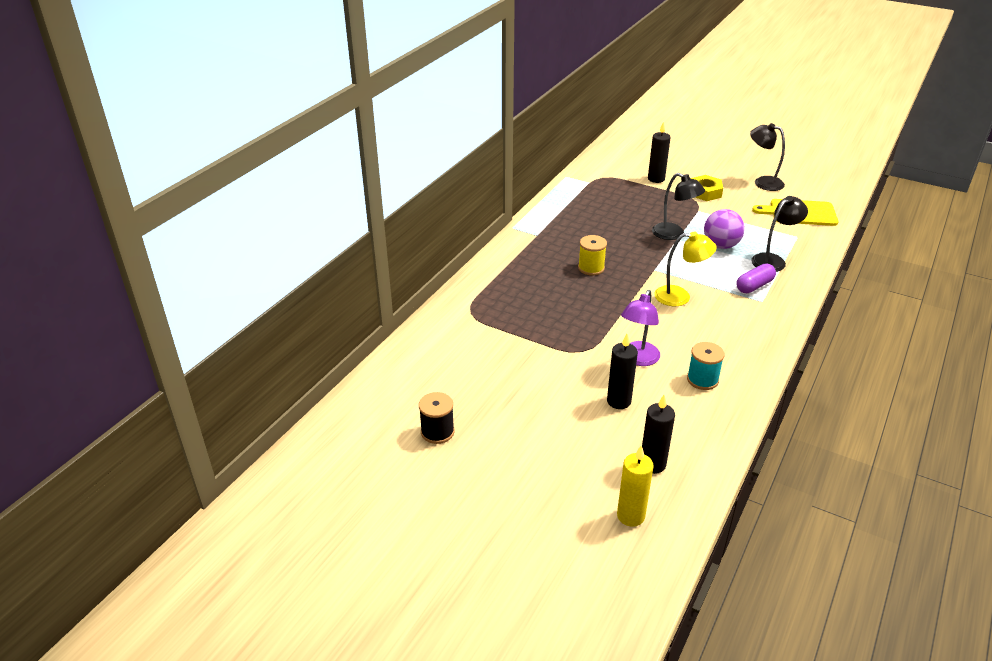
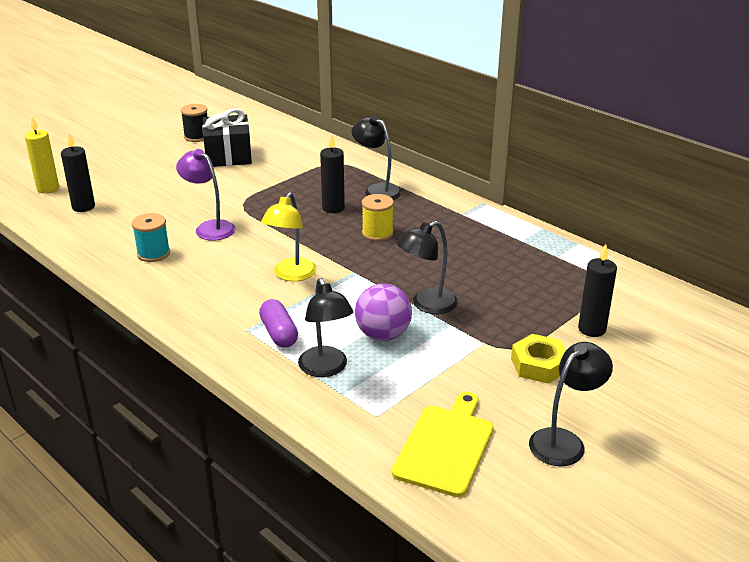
camera: 105 degrees right, 5 degrees down
black candle [607,333,638,409] -> black candle moved to [320,133,345,213]
none -> black gift [202,108,252,167]
none -> black lamp [352,116,402,200]

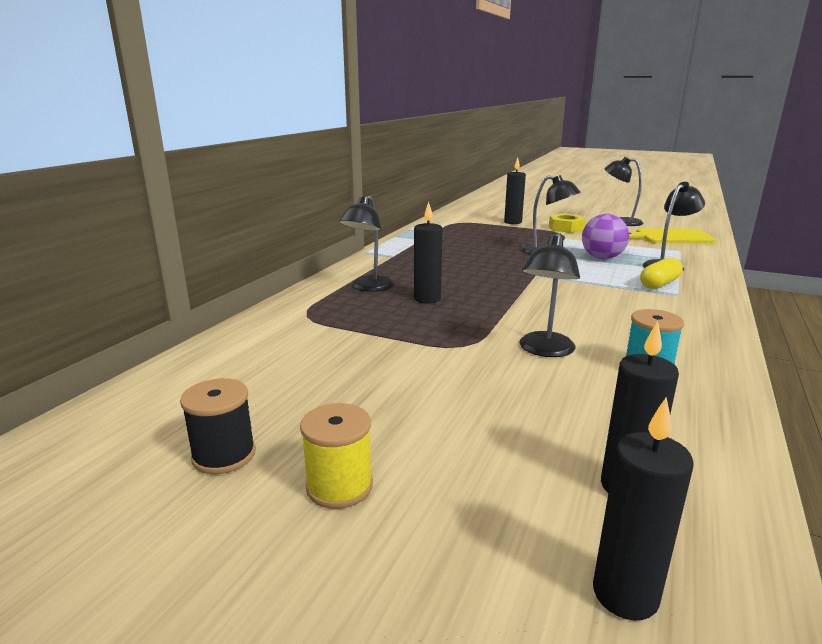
camera: 110 degrees left, 10 degrees down
yellow candle [25,116,59,194] -> black candle [593,398,694,621]
purple lamp [176,149,235,241] -> black lamp [519,233,580,357]
black gift [202,108,252,167] -> none
purple capsule [259,299,298,348] -> yellow capsule [640,257,683,289]
yellow lamp [261,192,317,281] -> none
yellow spool [362,194,394,241] -> yellow spool moved to [300,403,373,509]

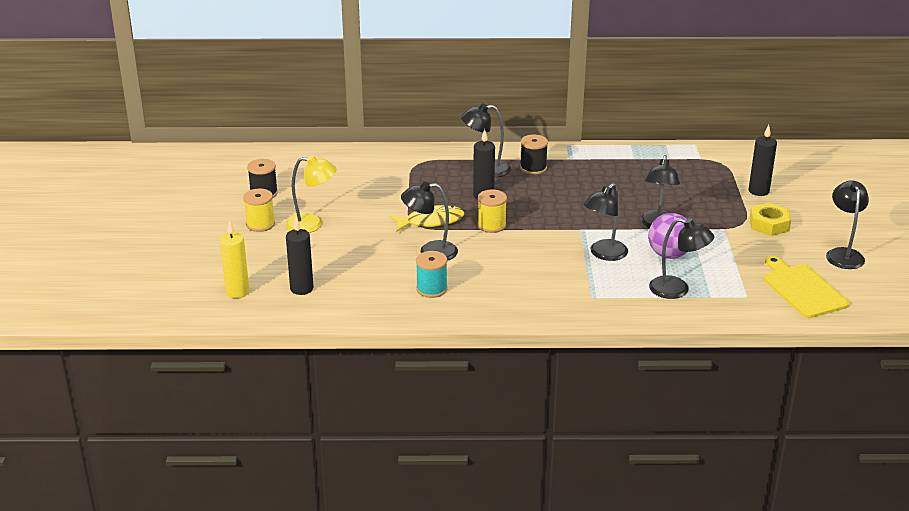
camera: 65 degrees right, 10 degrees up
black candle [593,398,694,621] -> yellow candle [220,221,249,298]
yellow capsule [640,257,683,289] -> none
none -> yellow lamp [286,155,336,233]
none -> yellow fish [389,205,464,232]
none -> yellow spool [477,189,507,233]
none -> black spool [520,134,548,175]
none -> black lamp [583,183,628,261]

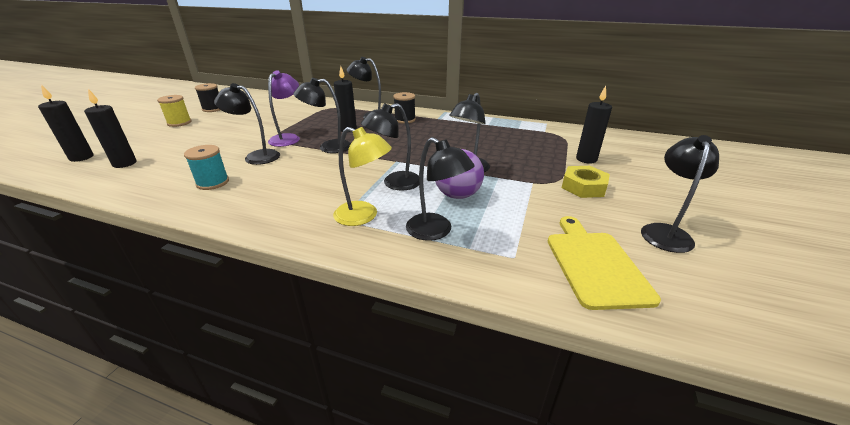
camera: 20 degrees right, 0 degrees up
yellow candle [220,221,249,298] -> black candle [38,85,94,162]
yellow lamp [286,155,336,233] -> yellow lamp moved to [333,127,392,226]
yellow fish [389,205,464,232] -> purple lamp [268,70,300,147]
yellow spool [477,189,507,233] -> black lamp [294,78,351,153]

